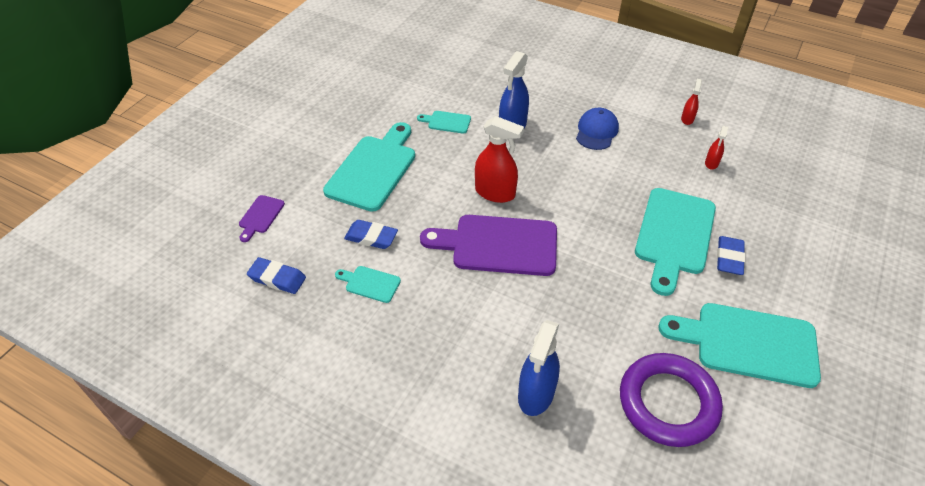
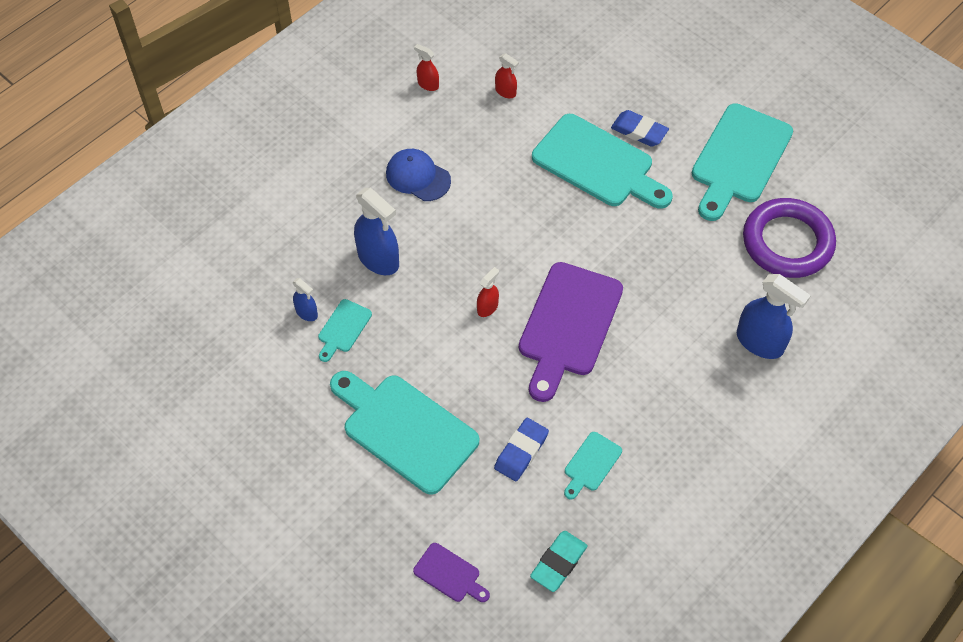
camera: 75 degrees left, 10 degrees up
blue eraser [247,257,306,294] -> turquoise eraser [530,531,588,592]
red spray bottle [475,116,524,203] -> red spray bottle [477,267,499,317], size x0.52
none -> blue spray bottle [293,278,318,321]

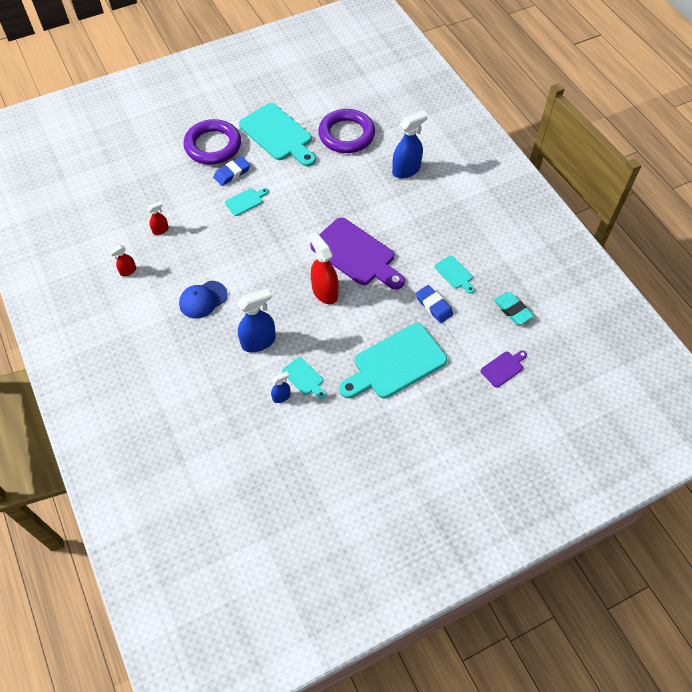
camera: 70 degrees left, 0 degrees up
red spray bottle [477,267,499,317] -> red spray bottle [309,232,339,304], size x1.94
turquoise cutting board [532,114,673,209] -> turquoise cutting board [225,188,269,216], size x0.46
none -> purple ring [183,119,241,165]

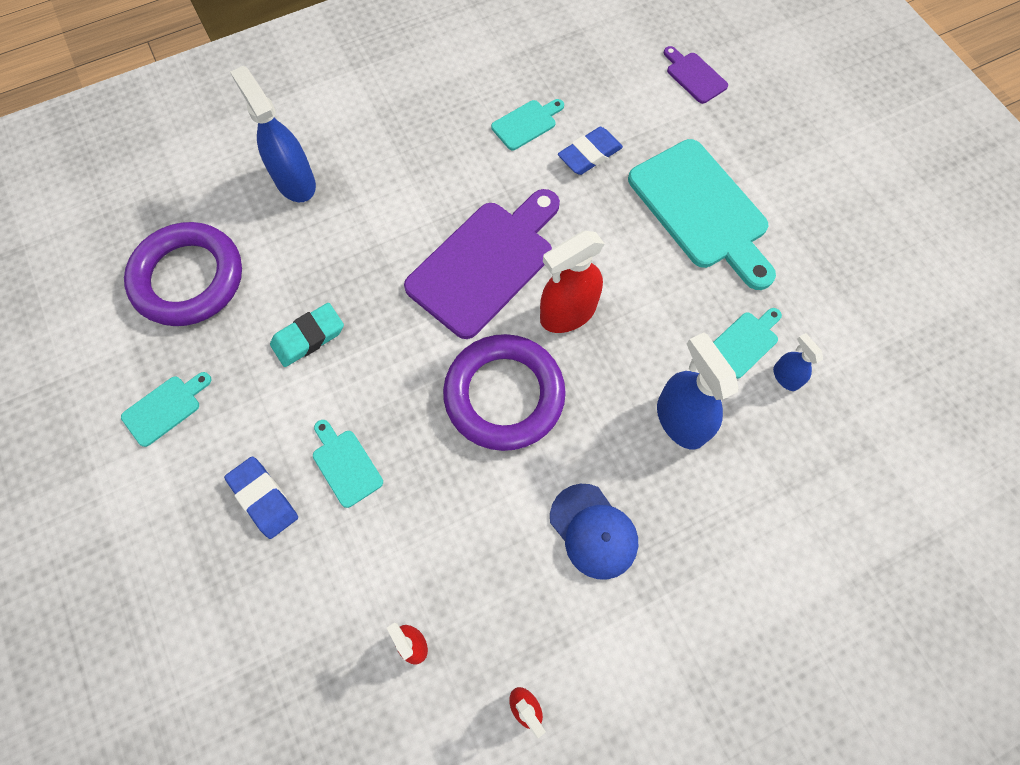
camera: 90 degrees left, 10 degrees up
purple ring [183,119,241,165] -> purple ring moved to [443,334,566,451]
turquoise cutting board [239,103,316,167] -> turquoise cutting board [121,372,211,447], size x0.46
turquoise eraser [494,292,534,325] -> turquoise eraser moved to [270,303,344,367]

